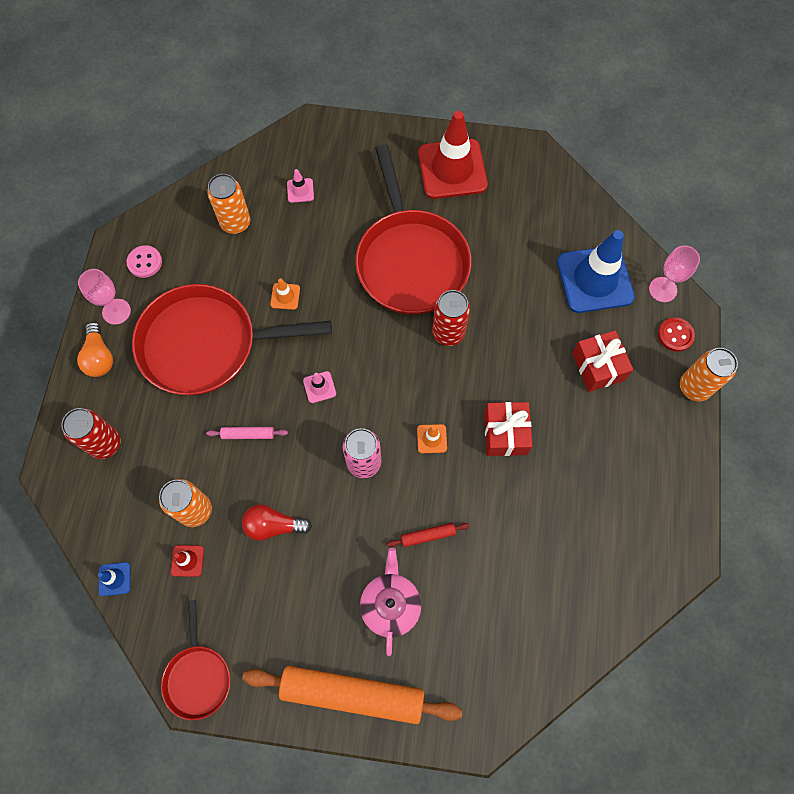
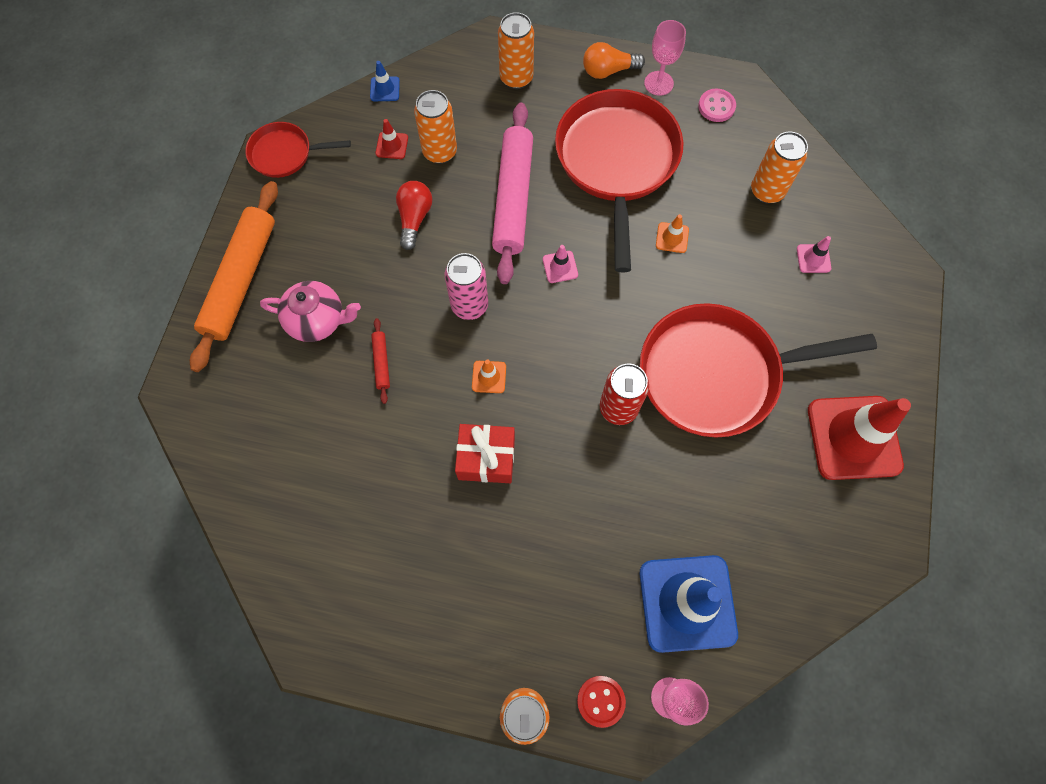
camera: 95 degrees right, 0 degrees up
red can [61,408,121,459] -> orange can [498,12,534,89]
pink rolling pin [206,427,288,439] -> pink rolling pin [492,103,533,284], size x2.42
red gift [572,330,633,392] -> none

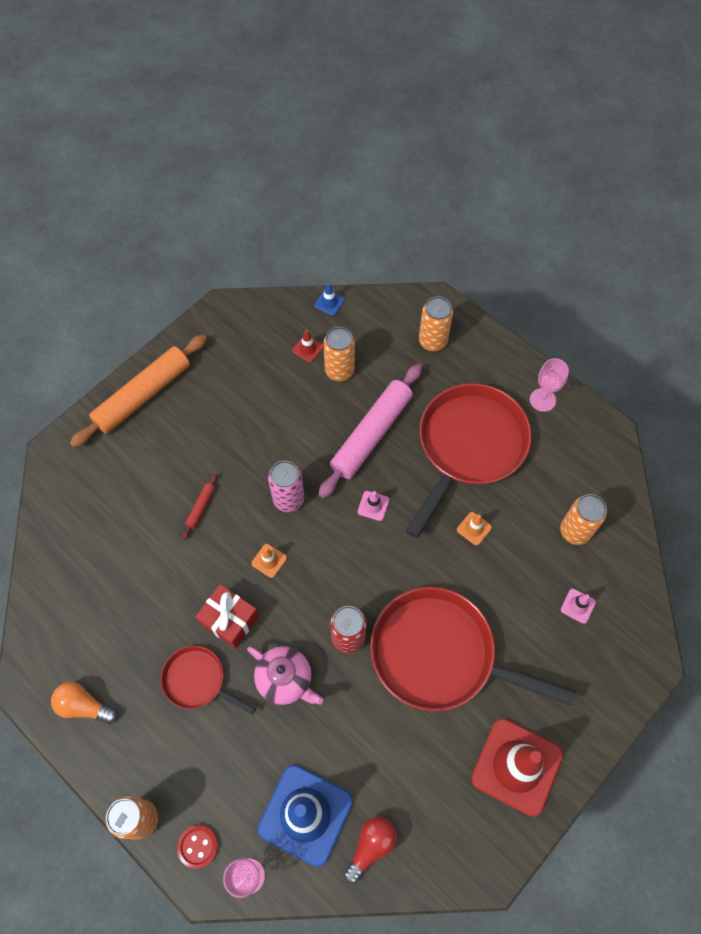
camera: 30 degrees right, 5 degrees down
red pan [245,122,351,178] -> red pan moved to [161,646,256,715]
pink teapot [260,281,361,342] -> pink teapot moved to [247,646,323,705]
red light bulb [396,181,432,250] -> red light bulb moved to [343,817,397,884]
orange light bulb [583,42,645,79] -> orange light bulb moved to [51,682,117,724]
pink button [698,88,736,122] -> none

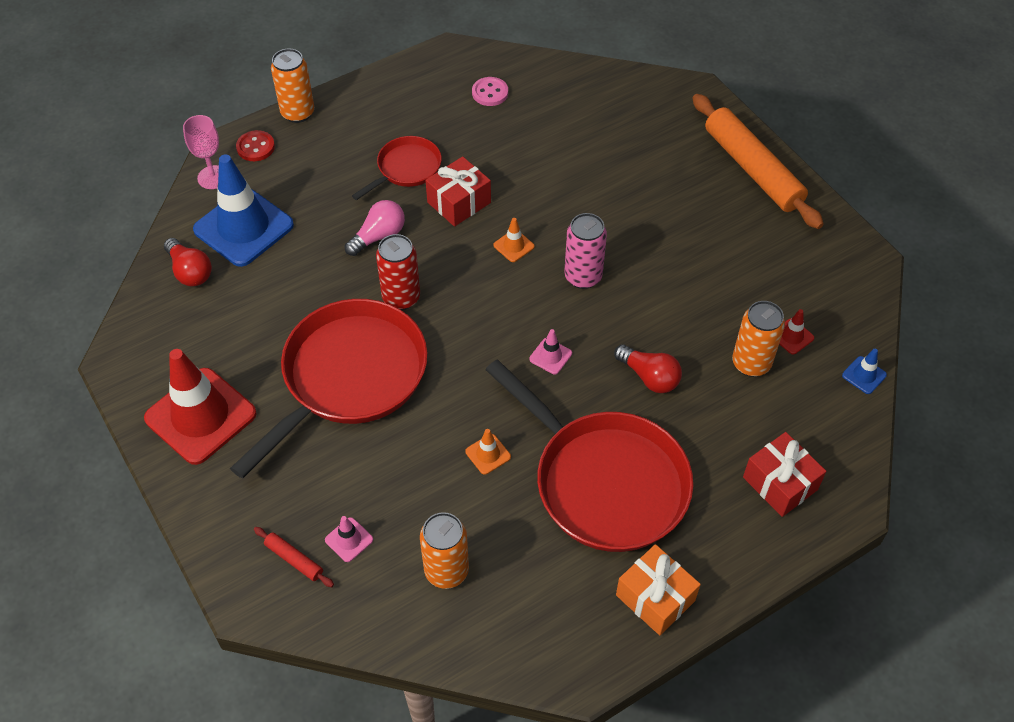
camera: 105 degrees right, 10 degrees down
orange light bulb [51,682,117,724] -> none
red rolling pin [182,473,217,540] -> red rolling pin moved to [254,527,334,587]
pink teapot [247,646,323,705] -> pink light bulb [345,200,405,256]
pink rolling pin [318,364,422,498] -> red light bulb [614,344,682,393]
orange can [419,296,453,352] -> red gift [743,432,826,517]
pink goblet [530,358,569,412] -> orange gift [616,544,701,635]
none -> pink button [472,77,508,106]

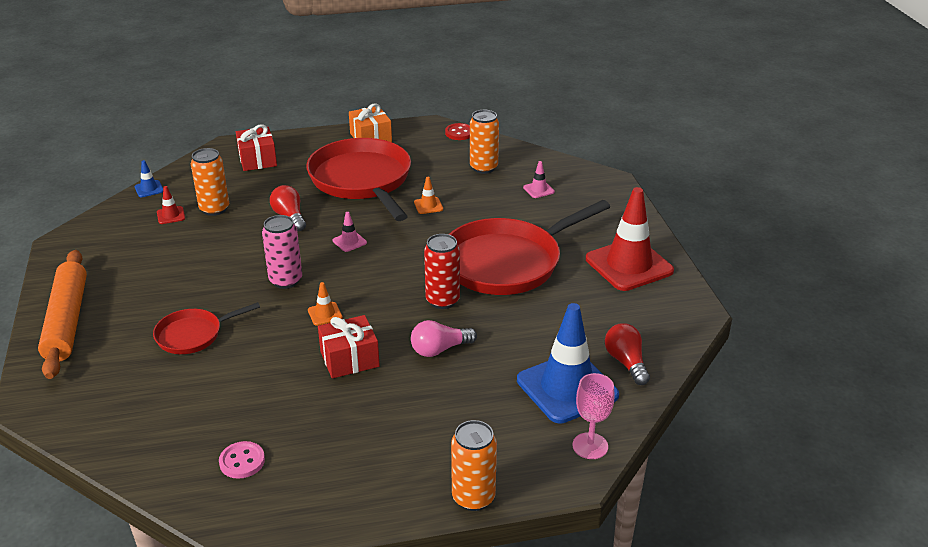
camera: 160 degrees left, 20 degrees down
red button [236,130,275,161] -> red button moved to [445,123,470,140]
red rolling pin [254,527,334,587] -> none
red pan [352,136,442,200] -> red pan moved to [153,302,260,354]

